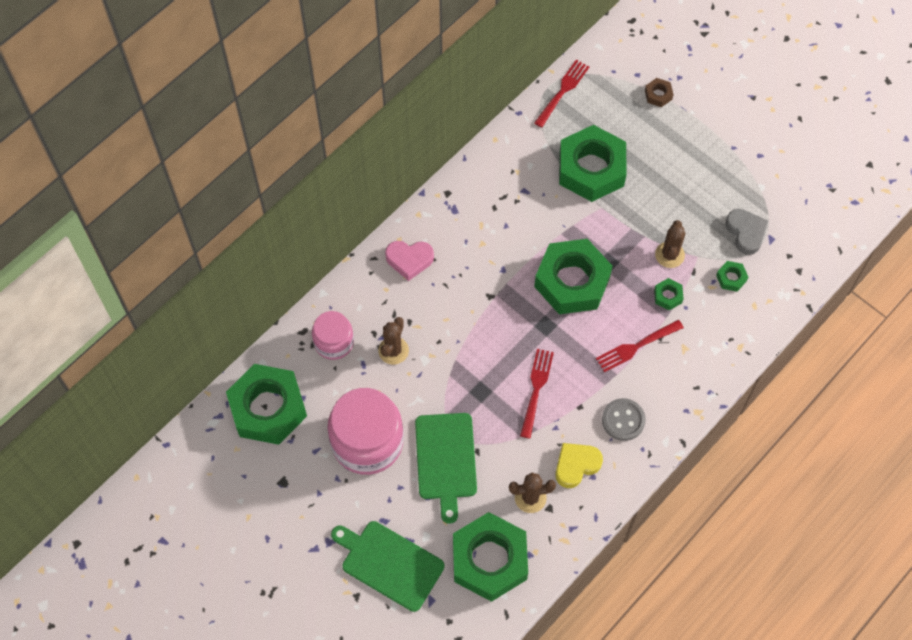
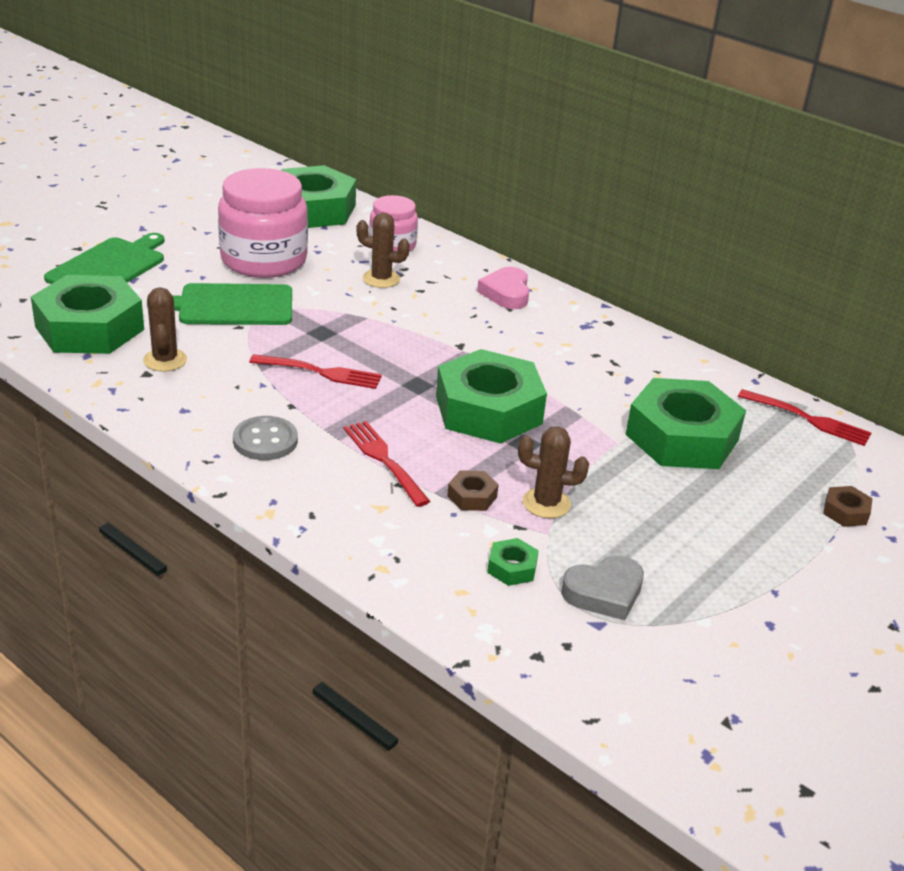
camera: 85 degrees right, 30 degrees down
yellow heart [555,443,603,488] -> none
green nut [654,278,684,310] -> brown nut [447,470,498,511]

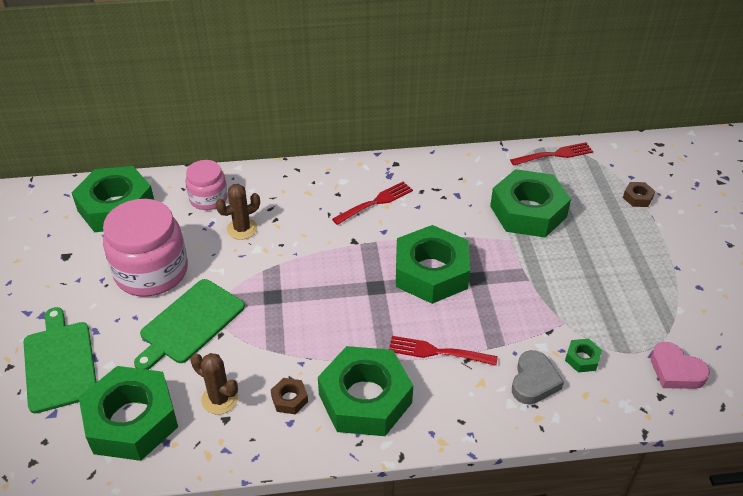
camera: 45 degrees left, 10 degrees up
grey button [233,416,298,460] -> green nut [318,346,413,436]
red fork [249,354,382,389] -> red fork moved to [332,182,413,225]
brown nut [447,470,498,511] -> brown nut moved to [271,378,308,414]
pink heart [477,267,529,309] -> pink heart moved to [650,342,710,389]
brown cactus [518,426,589,518] -> none
grey heart [561,556,644,620] -> grey heart moved to [512,350,564,405]

